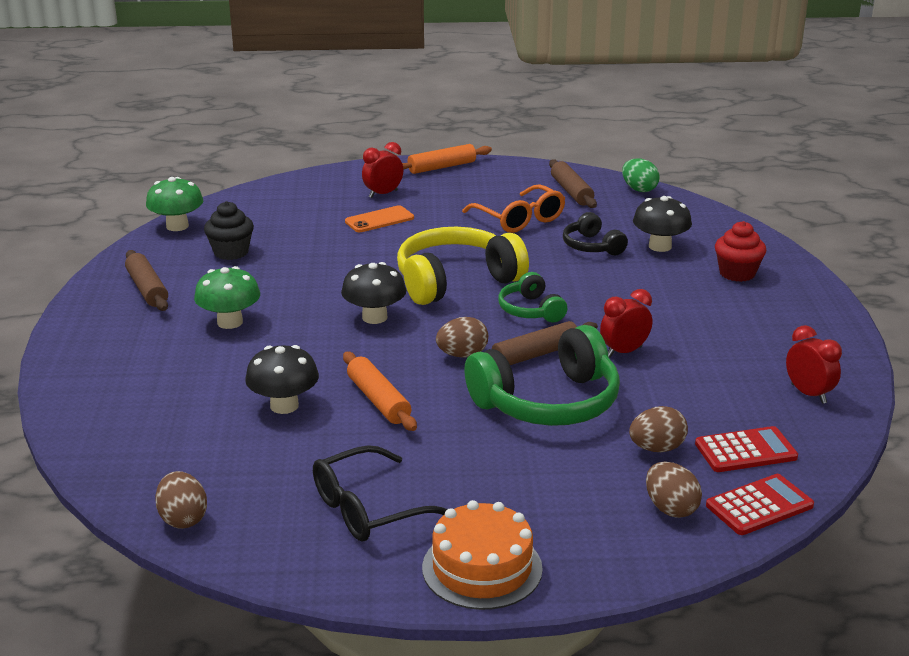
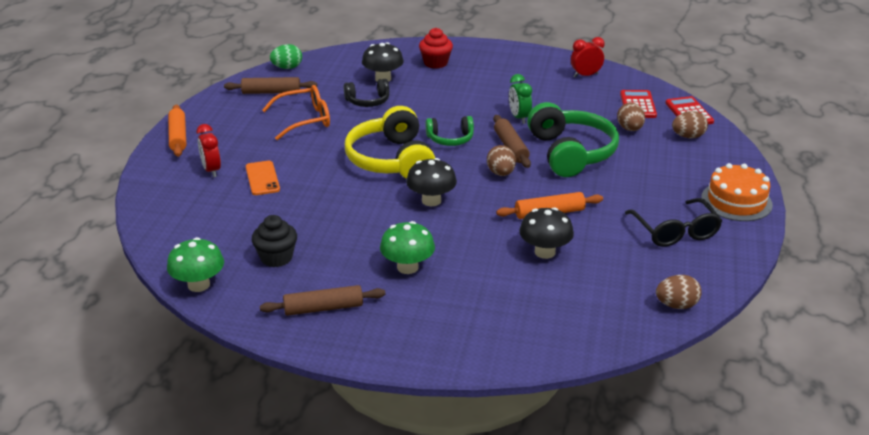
camera: 75 degrees left, 5 degrees up
red clock [600,289,652,357] -> green clock [509,74,532,124]

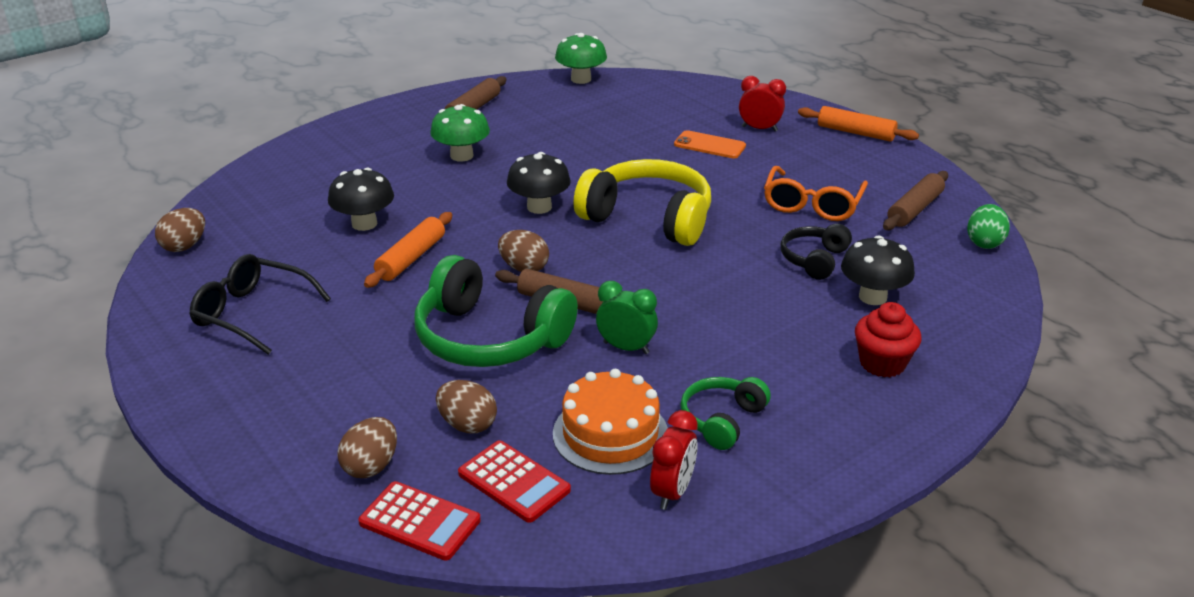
camera: 130 degrees right, 0 degrees up
black cupcake [252,215,297,267] -> none
green headphones [426,116,474,146] -> green headphones moved to [680,377,771,450]
orange cake [701,163,773,221] -> orange cake moved to [553,369,668,475]

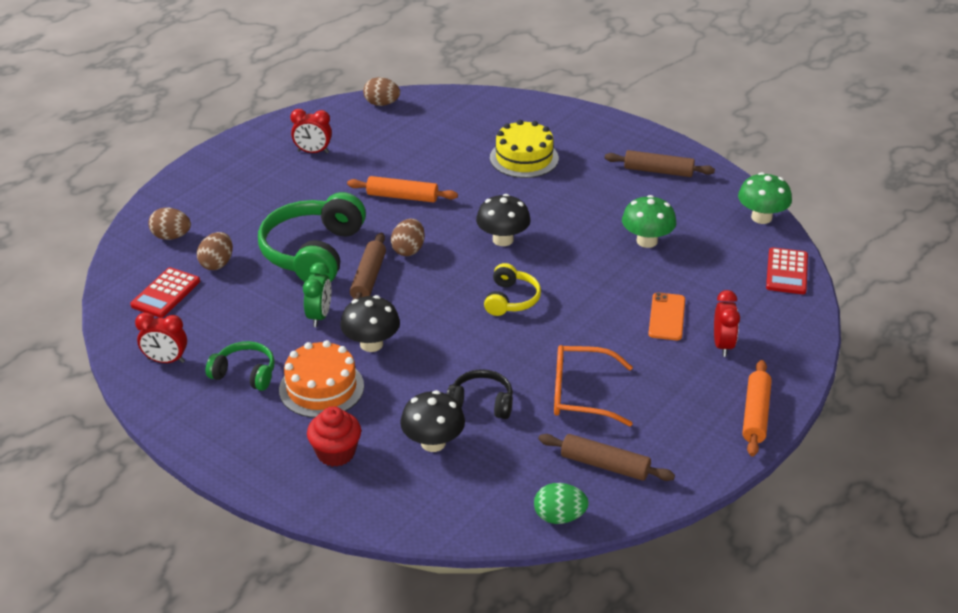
camera: 75 degrees right, 5 degrees up
black glasses [189,254,331,355] -> red clock [290,109,332,153]
black mushroom [328,168,394,231] -> black mushroom moved to [340,295,400,352]
red calculator [358,481,481,561] -> red calculator moved to [766,247,808,294]
green mushroom [430,104,490,162] -> green mushroom moved to [622,195,676,248]
orange cake [553,369,668,475] -> orange cake moved to [279,340,364,418]
yellow headphones [573,159,711,246] -> yellow headphones [484,263,541,316], size x0.53
none -> yellow cake [490,120,559,178]

